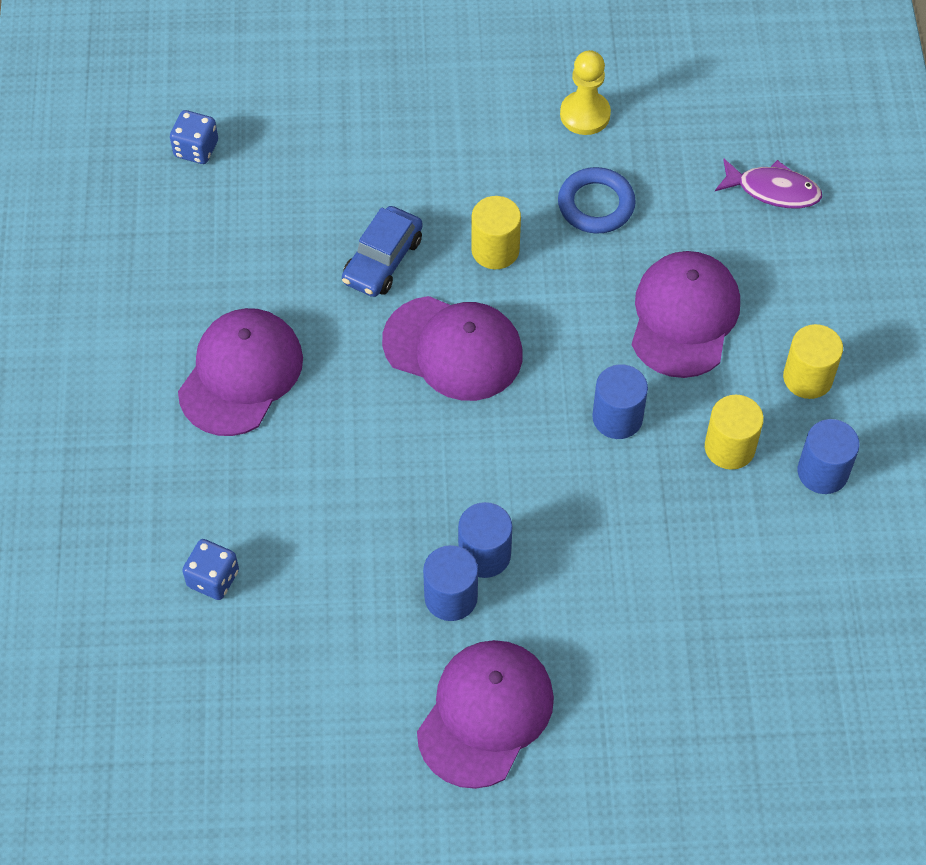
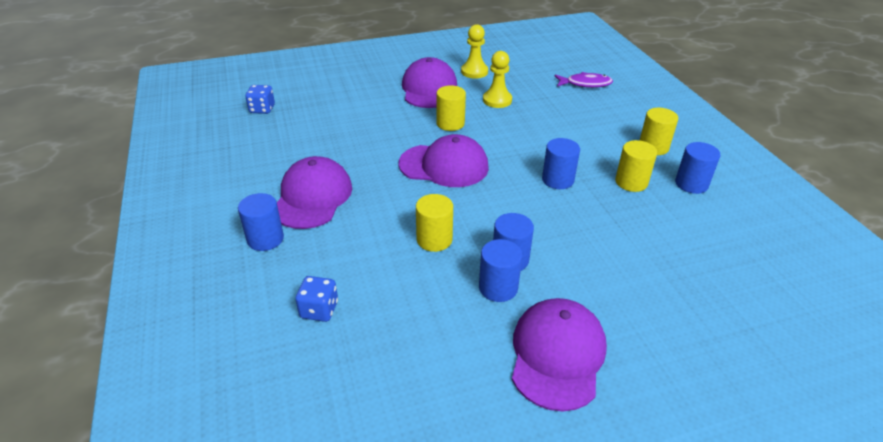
camera: 15 degrees left, 20 degrees down
blue car [342,206,423,297] -> none
blue ring [558,167,636,234] -> yellow pawn [483,51,512,108]
purple cap [632,251,740,378] -> purple cap moved to [402,57,457,108]
none -> blue cylinder [238,193,284,251]
none -> yellow cylinder [416,194,453,252]

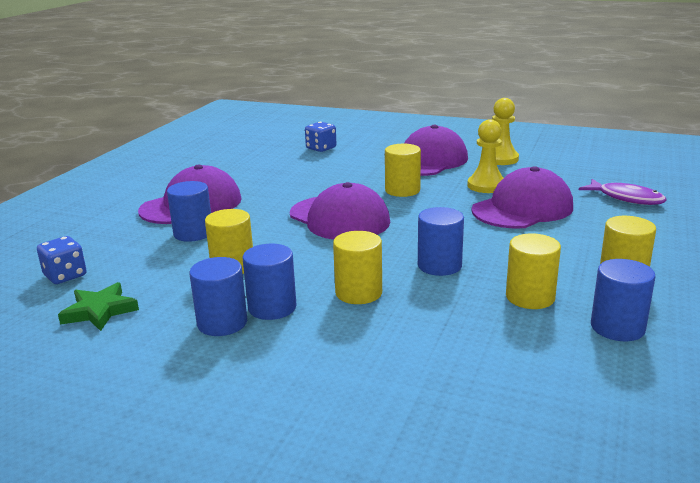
camera: 40 degrees right, 15 degrees down
blue cylinder [238,193,284,251] -> blue cylinder moved to [167,181,211,242]
blue dice [245,85,275,114] -> blue dice moved to [305,122,336,152]
purple cap [512,298,607,411] -> purple cap moved to [471,166,573,229]
none -> green star [58,282,139,331]
none -> yellow cylinder [333,231,382,304]

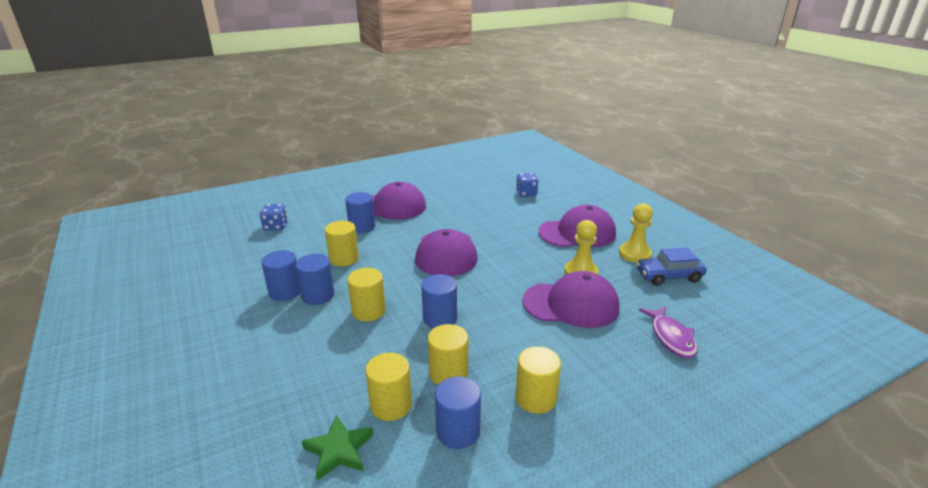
camera: 40 degrees right, 5 degrees up
green star [58,282,139,331] -> green star moved to [302,415,373,481]
yellow cylinder [385,144,421,197] -> yellow cylinder moved to [365,353,412,421]
none -> blue car [636,247,707,286]

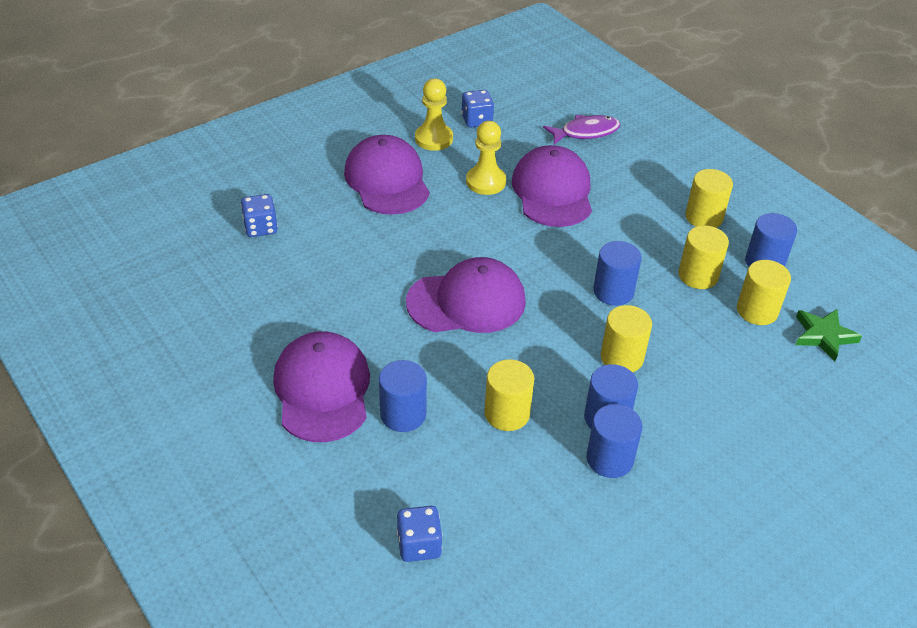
camera: 100 degrees left, 15 degrees up
blue car [636,247,707,286] -> blue dice [461,90,494,128]

